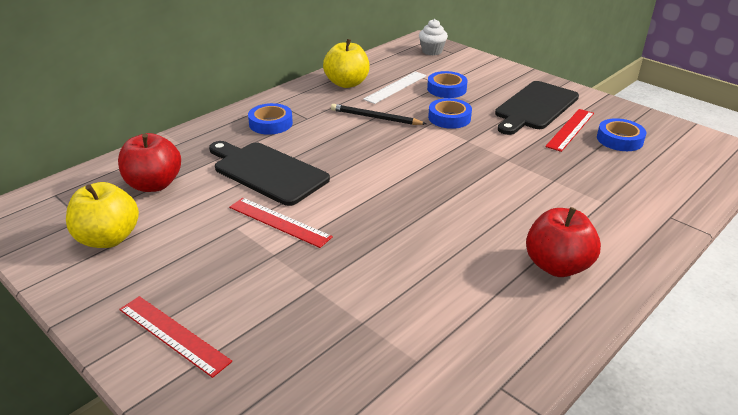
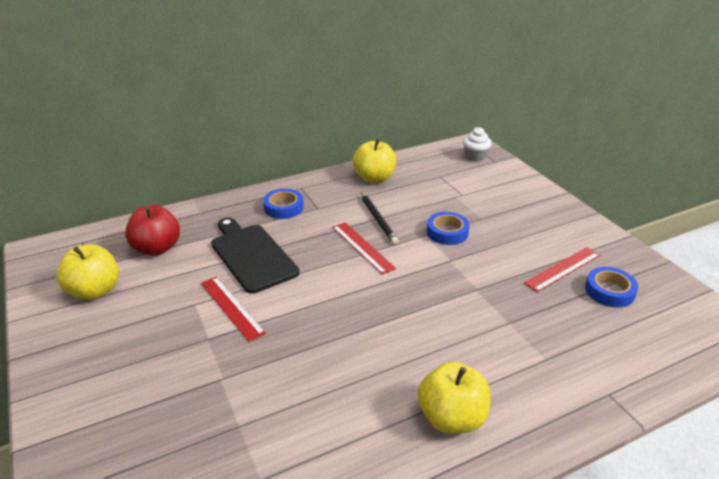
camera: 20 degrees right, 0 degrees up
red ruler [119,296,232,378] -> red ruler moved to [332,222,396,275]
black pencil [331,104,426,125] -> black pencil turned 150 degrees counterclockwise [361,192,398,244]
white ruler [363,71,427,104] -> none
blue tape [427,71,468,98] -> none
black cutting board [495,81,579,135] -> none
red apple [526,207,601,277] -> yellow apple [418,362,491,434]

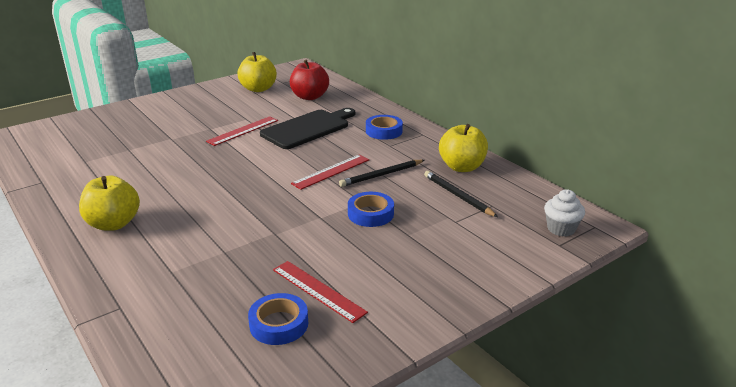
camera: 80 degrees right, 5 degrees down
none -> black pencil [424,171,498,217]

